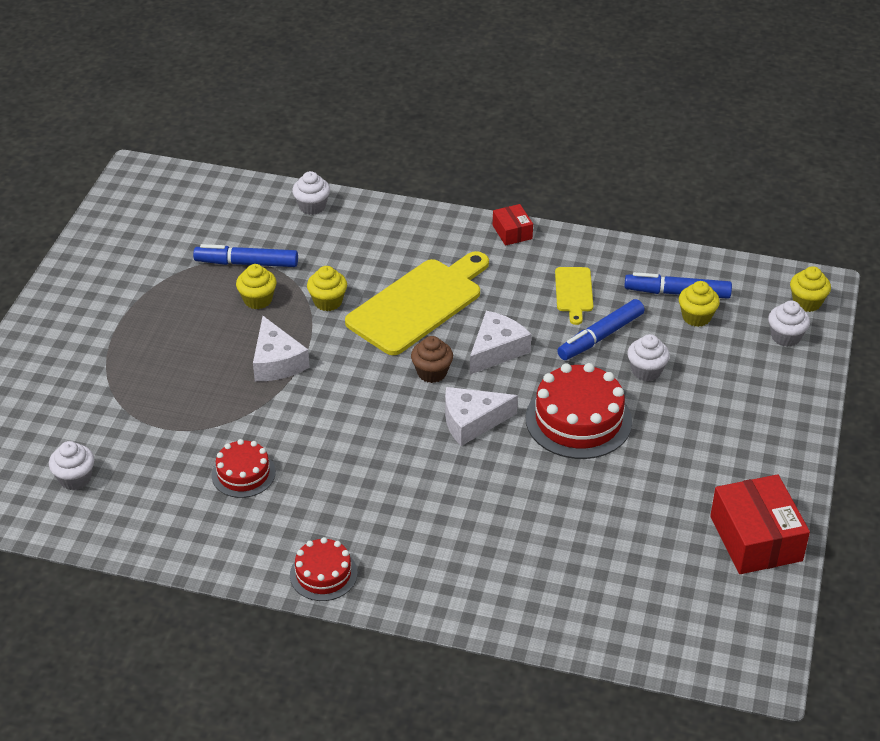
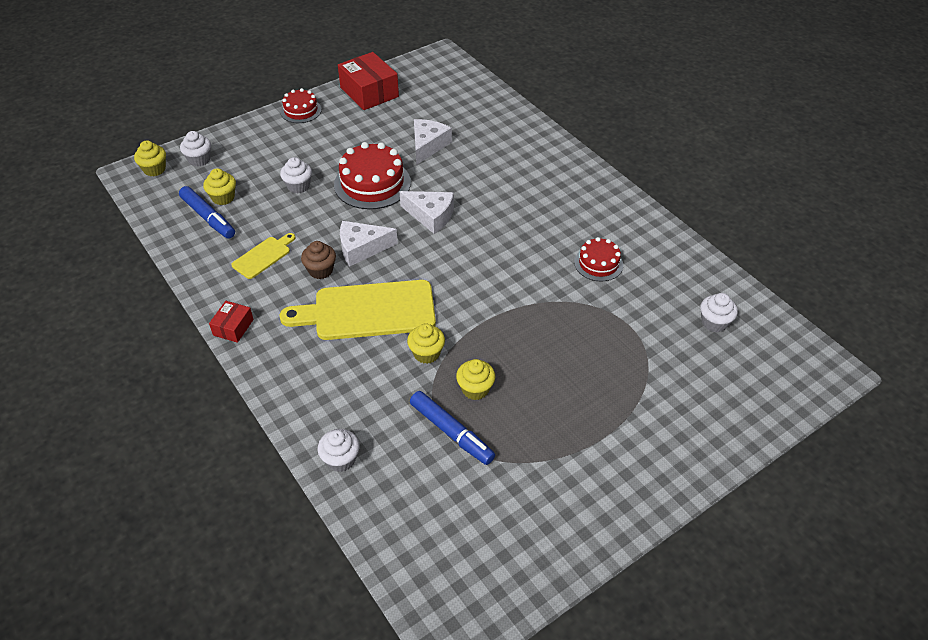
camera: 140 degrees left, 5 degrees up
white cheese [253,316,310,381] -> white cheese moved to [414,119,452,165]
red cake [290,537,358,601] -> red cake moved to [280,88,321,123]
brown cupcake [411,336,453,383] -> brown cupcake moved to [301,241,336,279]
blue marker [557,299,645,360] -> none
red box [710,474,810,574] -> red box turned 60 degrees counterclockwise [338,52,399,110]

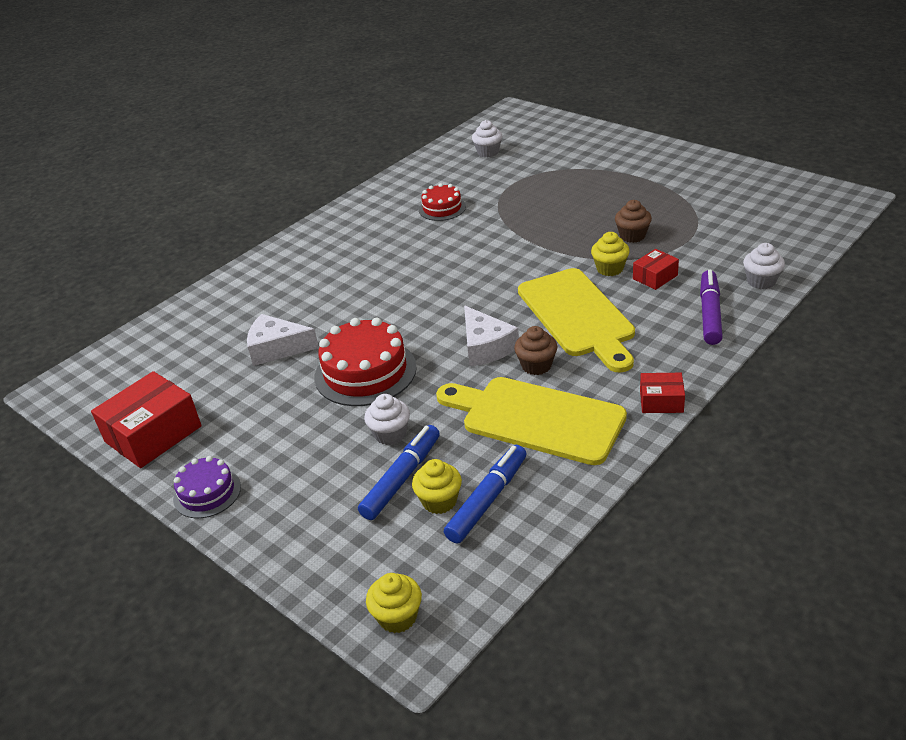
camera: 100 degrees left, 10 degrees down
white cupcake [180,131,211,167] -> none
yellow cutting board [231,233,295,279] -> yellow cutting board [436,377,627,465], size x2.03
red cake [280,88,321,123] -> purple cake [173,456,241,518]
white cheese [399,191,454,234] -> none
blue marker [410,391,495,465] -> blue marker moved to [358,425,440,520]
yellow cupcake [456,359,495,400] -> brown cupcake [615,200,652,243]
none -> red box [633,249,679,290]
none -> purple marker [700,270,723,345]

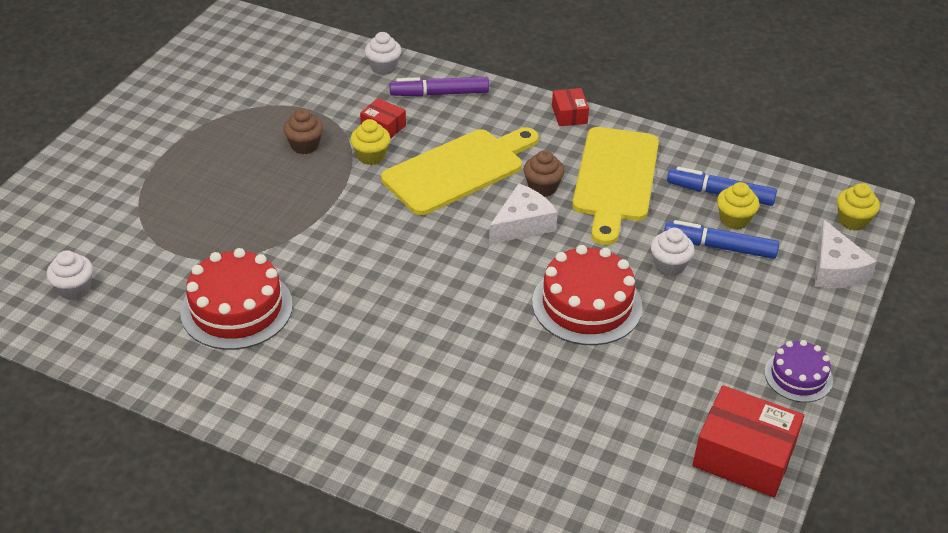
camera: 110 degrees left, 5 degrees up
white cheese [247,314,319,366] -> white cheese moved to [814,220,877,288]
red cake [419,183,466,221] -> red cake [180,248,293,350], size x1.72

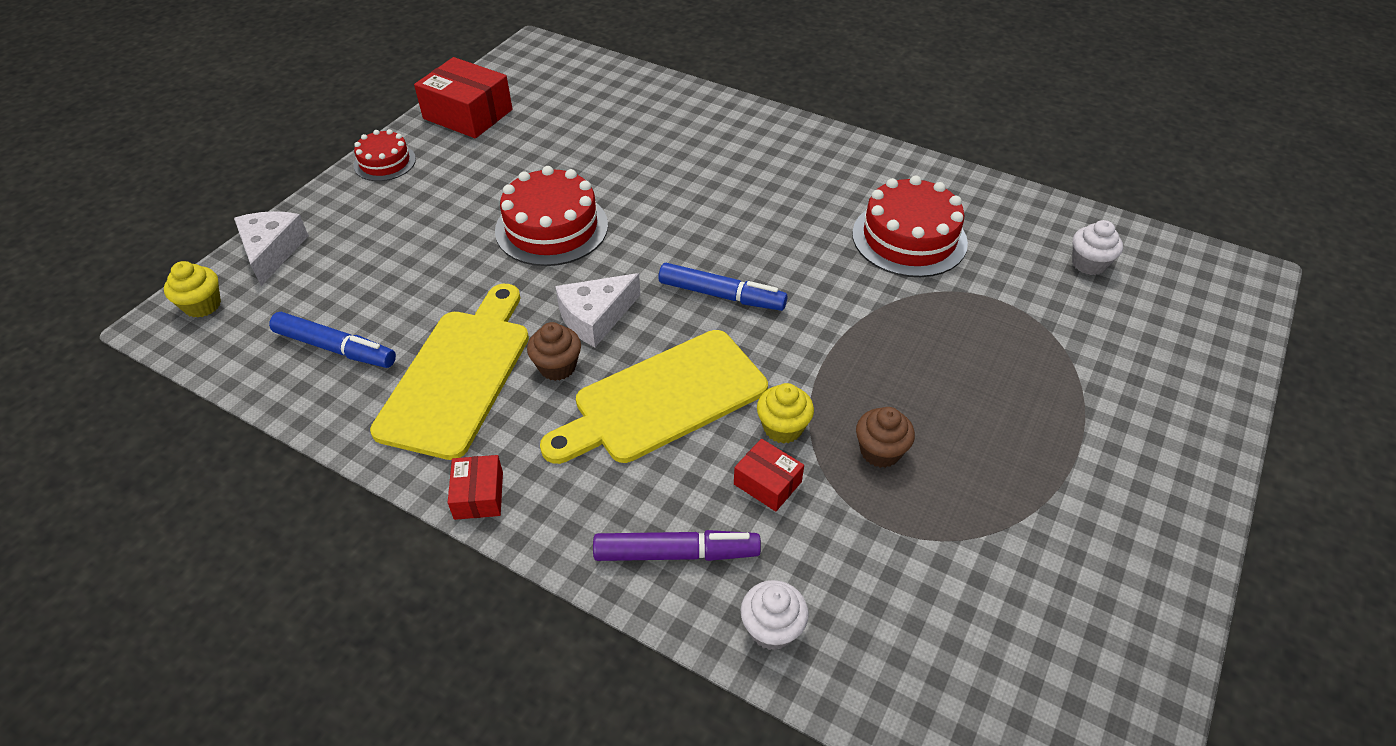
camera: 175 degrees left, 5 degrees up
white cupcake [651,228,695,276] -> none
blue marker [664,220,779,259] -> blue marker moved to [658,263,788,311]
yellow cupcake [717,182,759,230] -> none
purple cake [764,340,833,402] -> red cake [354,129,416,181]

